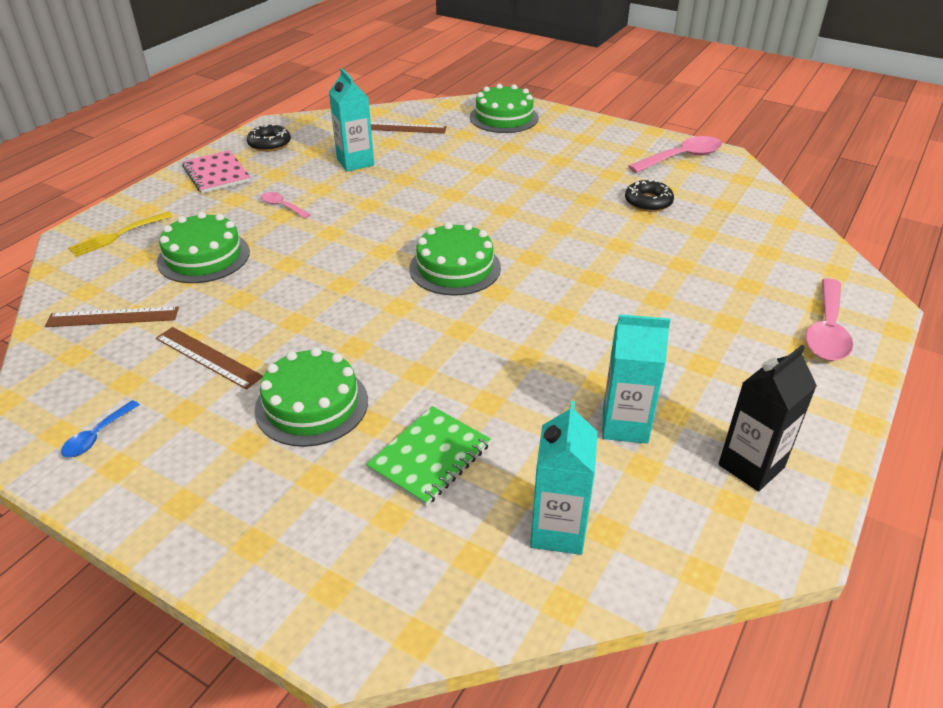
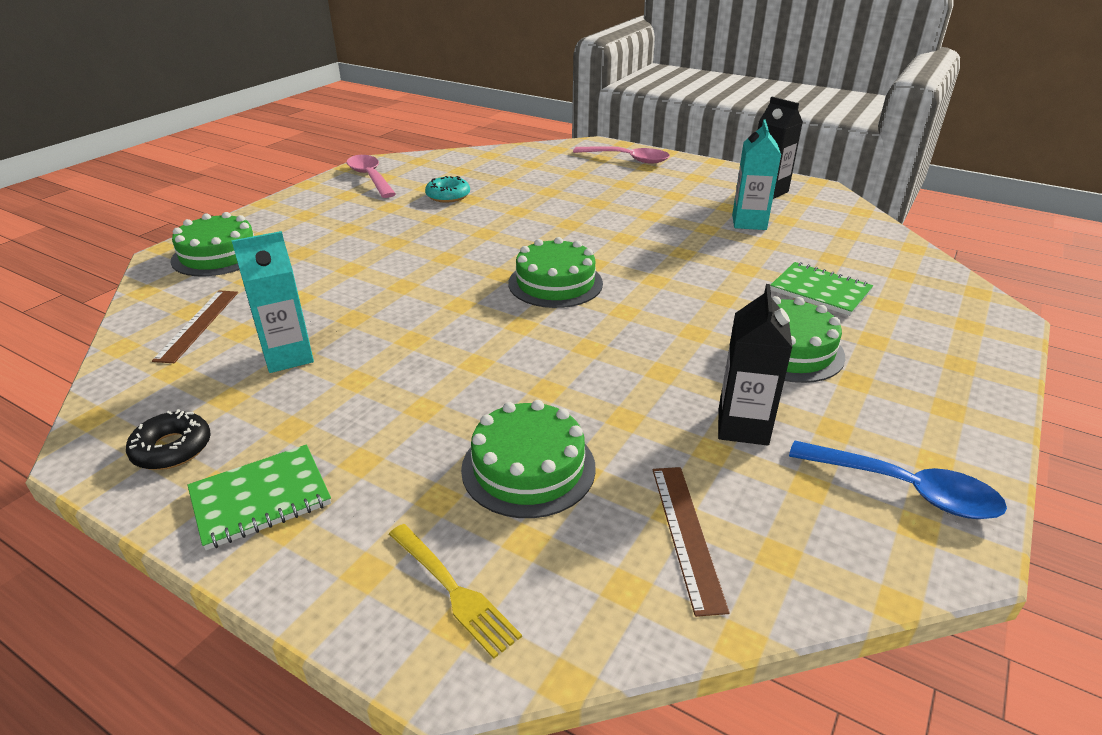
camera: 90 degrees left, 5 degrees down
blue spoon [61,400,140,457] -> blue spoon [789,440,1007,519], size x1.87
brown ruler [156,327,263,390] -> black carton [718,284,793,446]
pink notebook [182,150,251,194] -> green notebook [187,445,331,550]
pink spoon [261,192,311,219] -> none
turquoise carton [530,401,598,555] -> none
black donut [625,180,674,212] -> turquoise donut [425,176,470,203]

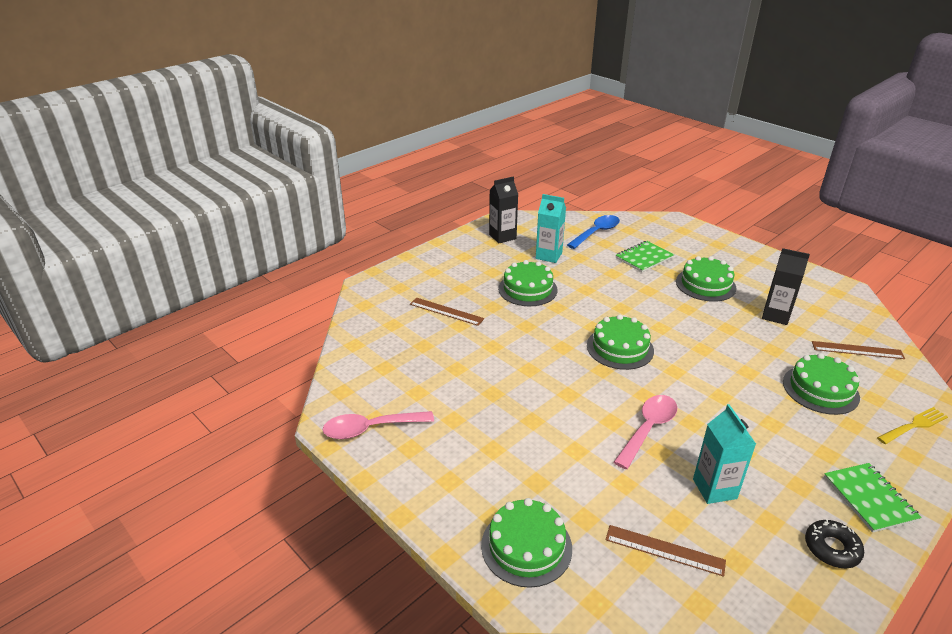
camera: 75 degrees left, 0 degrees up
turquoise donut [425,176,470,203] -> none
pink spoon [573,146,670,163] -> pink spoon moved to [614,395,677,469]
blue spoon [789,440,1007,519] -> blue spoon moved to [567,215,620,249]
none -> brown ruler [410,297,484,326]
none -> green cake [498,260,558,306]

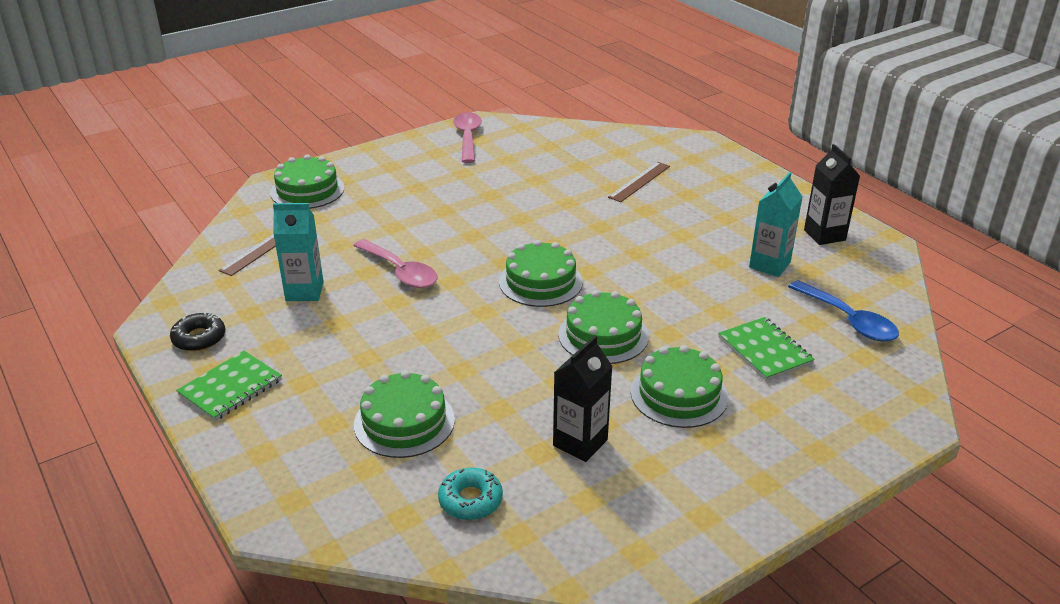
camera: 100 degrees right, 0 degrees up
green cake [498,260,558,306] -> green cake moved to [558,290,649,364]
brown ruler [812,341,905,359] -> turquoise donut [438,467,503,520]
green notebook [824,463,922,533] -> green notebook turned 45 degrees counterclockwise [176,351,282,421]
yellow fork [877,407,948,444] -> none

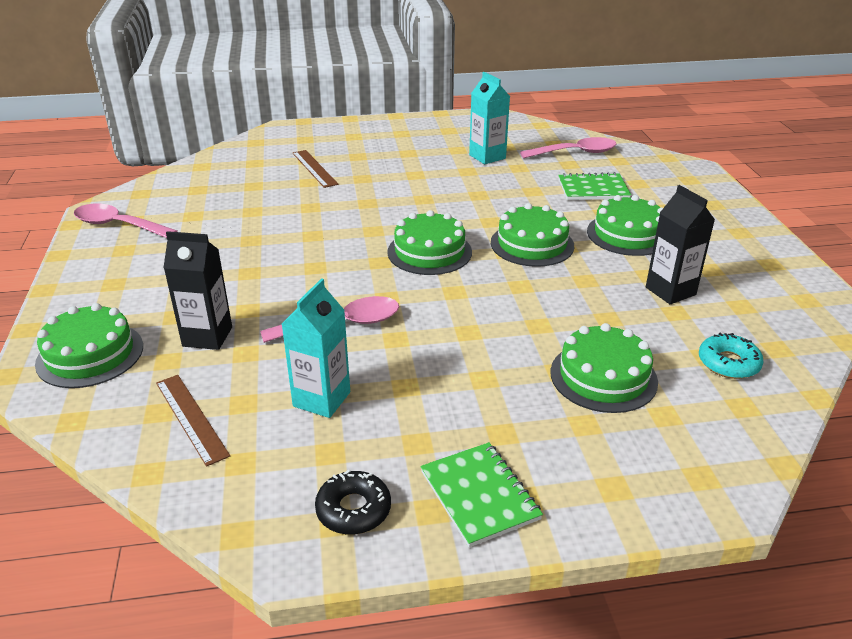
camera: 65 degrees left, 0 degrees up
blue spoon [788,280,899,342] -> pink spoon [520,137,616,158]
black carton [804,144,860,245] -> black carton moved to [163,231,232,350]

